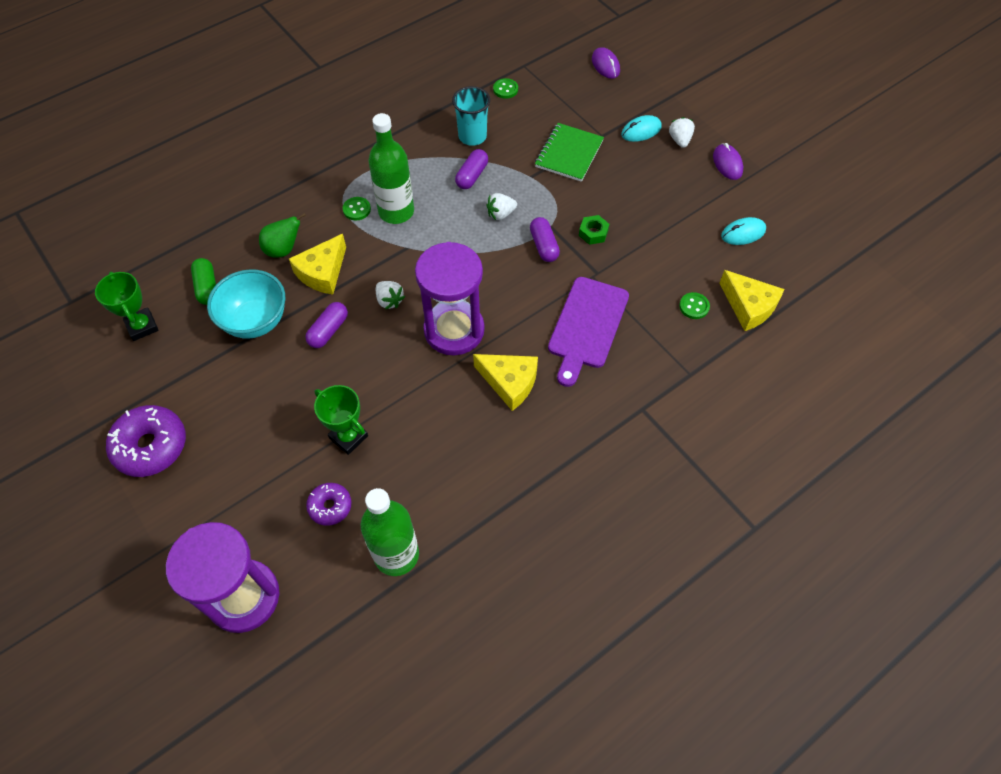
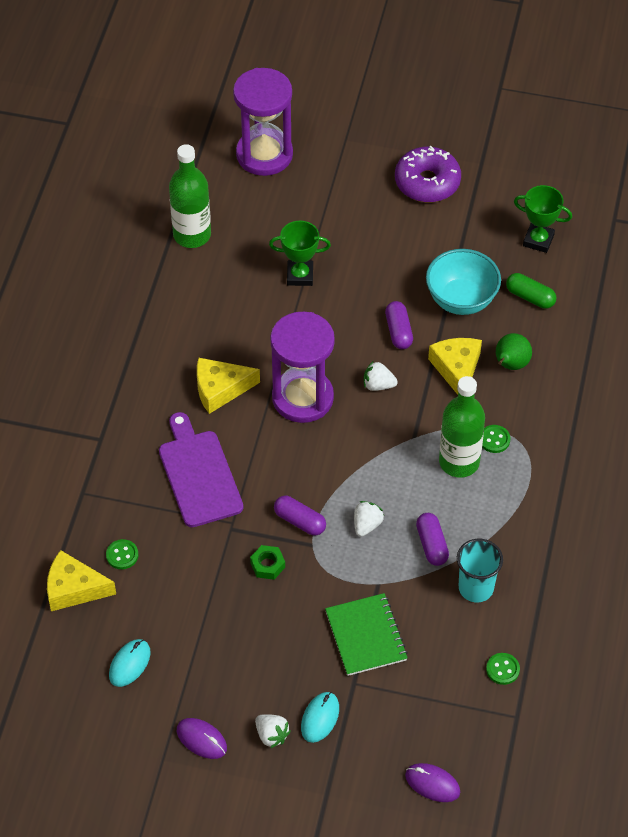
camera: 140 degrees right, 5 degrees down
purple donut [306,483,351,526] -> none

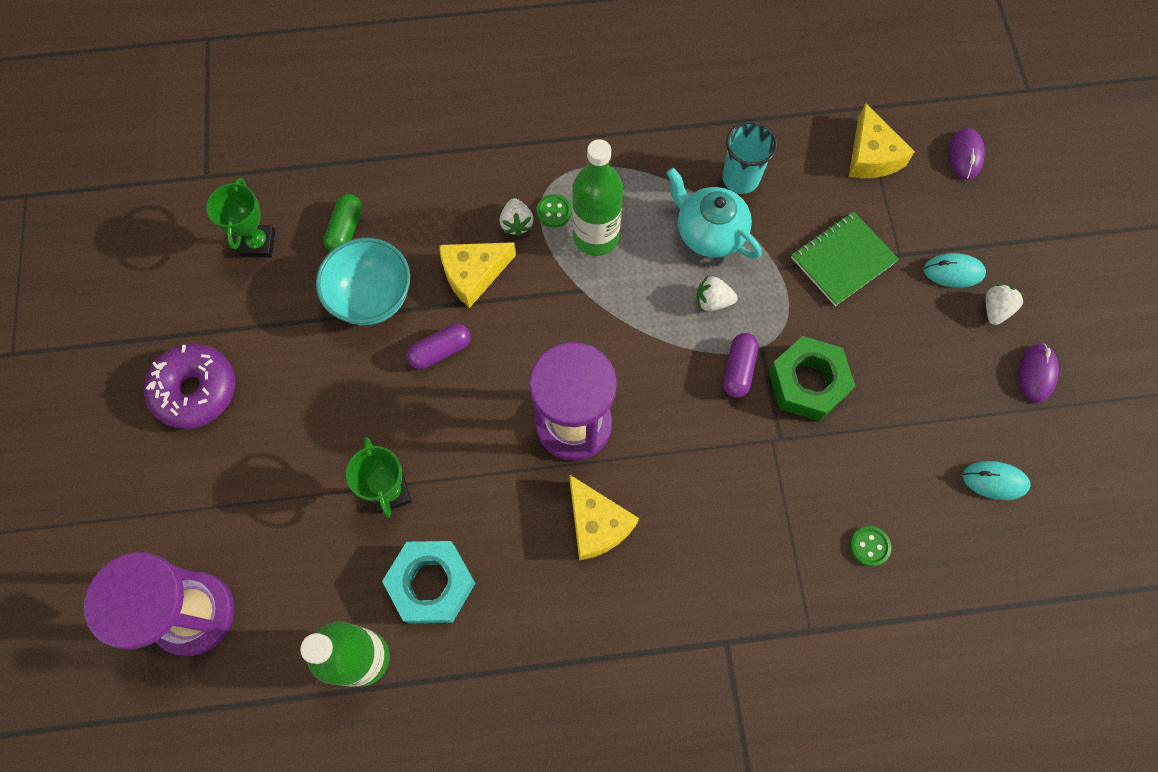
camera: 110 degrees left, 15 degrees up
yellow cheese [47,550,116,611] -> yellow cheese moved to [849,103,915,178]
purple cutting board [159,412,243,527] -> none
green nut [250,545,285,580] -> green nut [768,336,855,421], size x1.99
white strawberry [364,362,398,391] -> white strawberry moved to [500,198,534,236]
purple capsule [416,513,449,566] -> turquoise teapot [667,168,762,259]
green button [486,653,520,685] -> none
green pear [496,333,532,370] -> none
none -> turquoise nut [382,541,476,624]

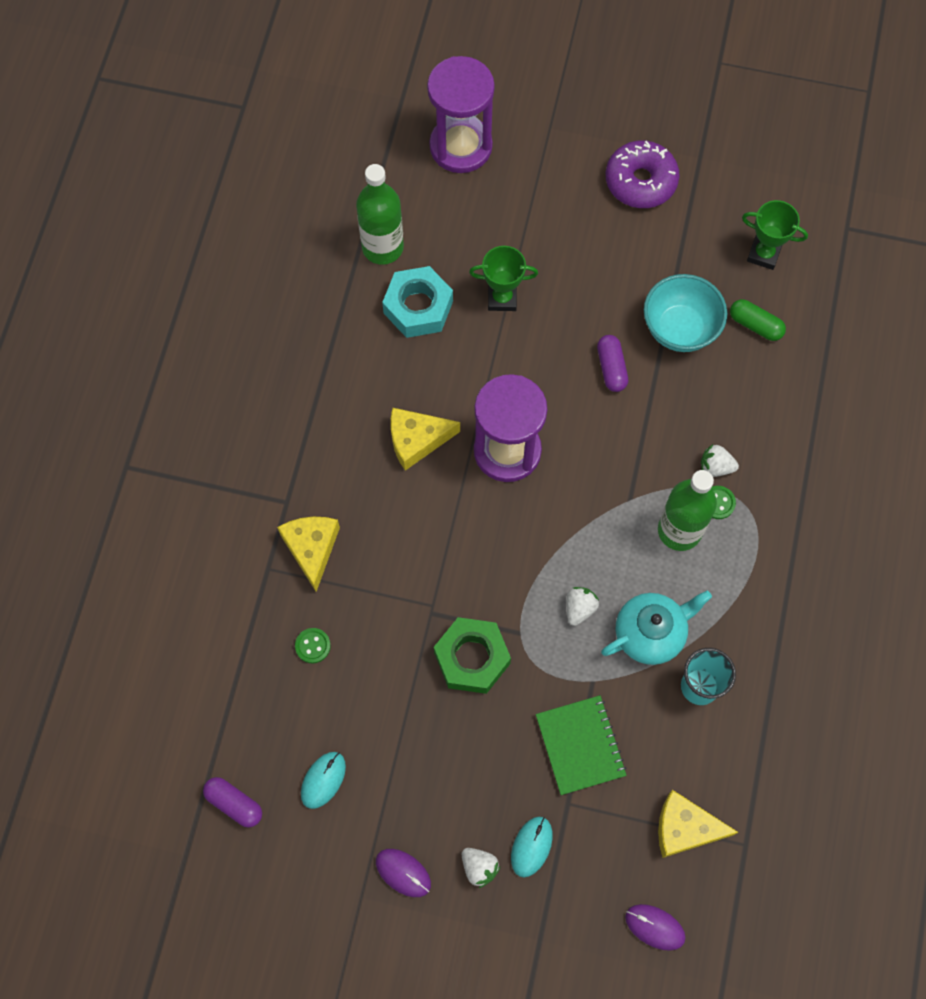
camera: 110 degrees right, 0 degrees up
yellow cheese [439,242,516,308] -> yellow cheese moved to [277,517,340,592]
purple capsule [723,333,758,398] -> purple capsule moved to [203,777,262,827]

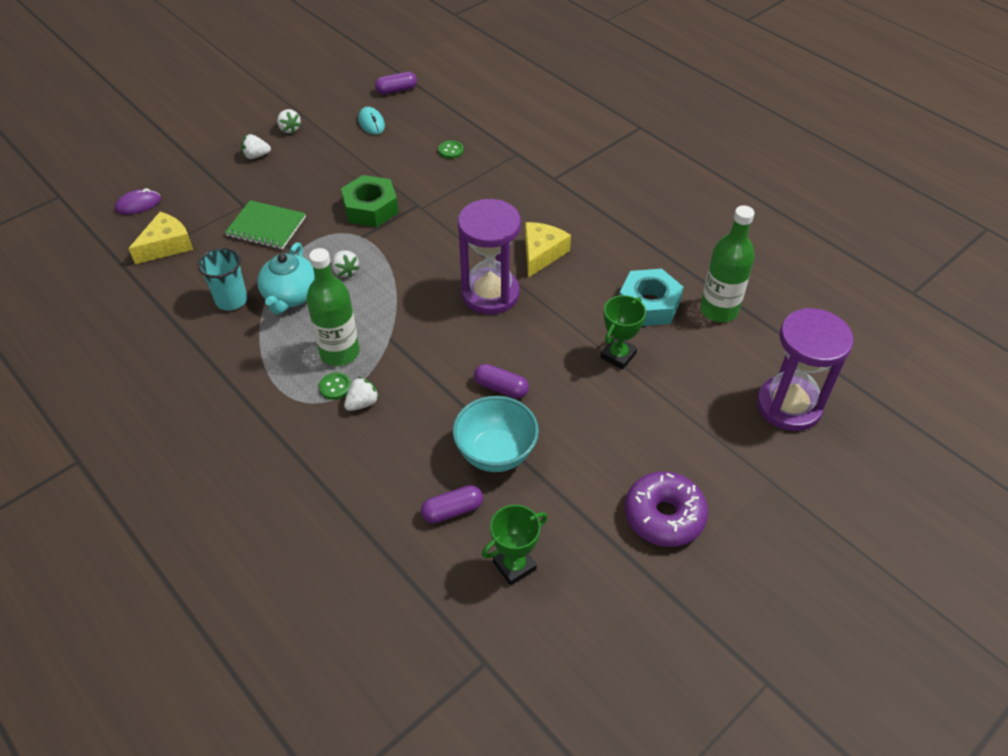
camera: 125 degrees right, 20 degrees down
yellow cheese [277,517,340,592] -> none
purple mouse [376,849,431,897] -> white strawberry [277,109,301,134]
turquoise mouse [511,817,553,877] -> none
green capsule [730,299,786,341] -> purple capsule [421,485,483,524]

